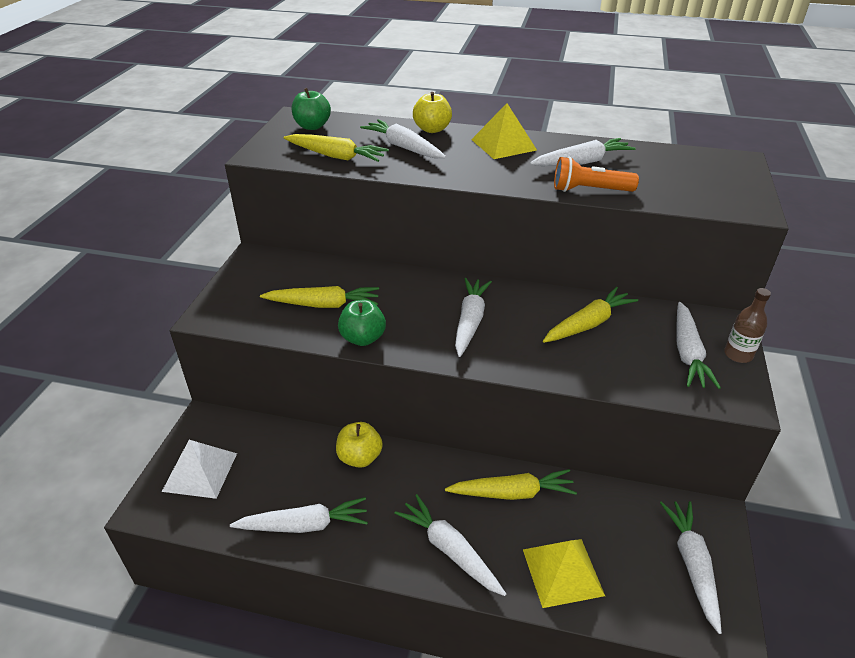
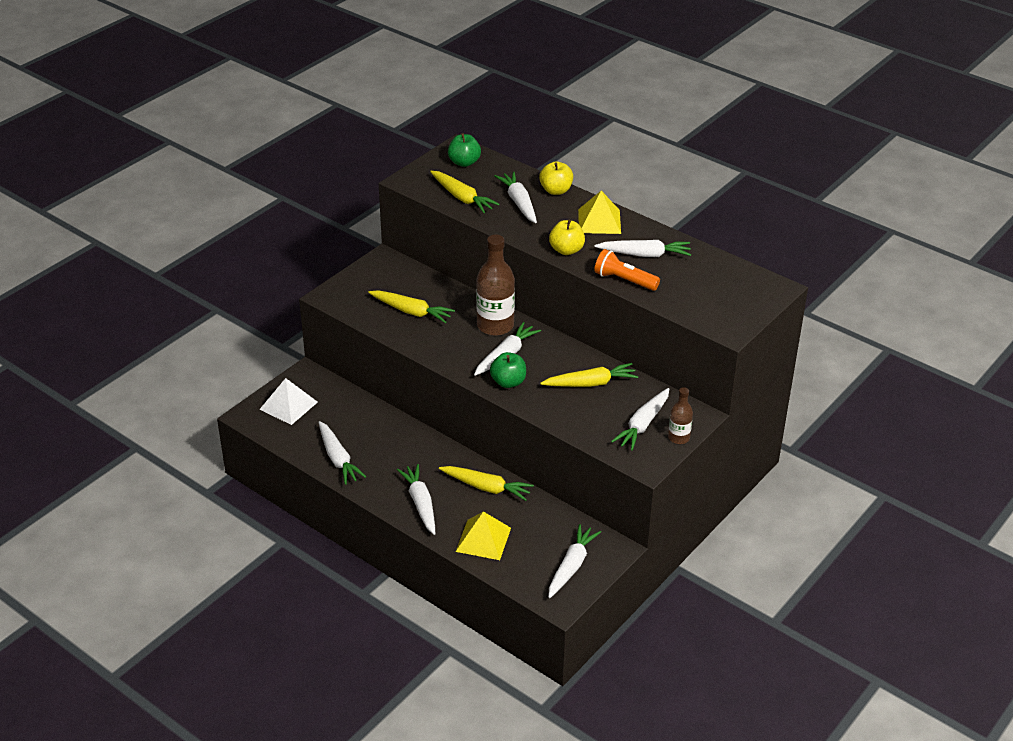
camera: 25 degrees right, 0 degrees up
white carrot [230,497,368,533] -> white carrot turned 45 degrees clockwise [319,421,366,485]
yellow apple [336,422,383,468] -> yellow apple moved to [549,220,585,255]
green apple [338,300,386,346] -> green apple moved to [490,352,526,388]
none -> brown bottle [476,235,515,336]

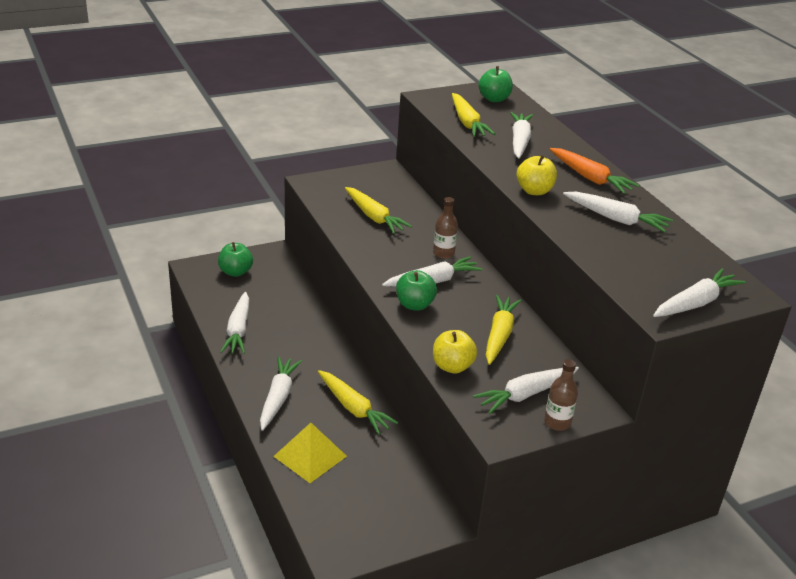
camera: 25 degrees right, 5 degrees down
white pyramid [259,378,318,425] -> green apple [218,242,253,277]
brown bottle [476,235,515,336] -> brown bottle [433,197,458,259], size x0.54
yellow apple [539,161,573,195] -> yellow apple moved to [433,330,477,373]
yellow carrot [540,363,638,387] -> yellow carrot turned 90 degrees counterclockwise [486,295,522,365]
white carrot [548,524,601,598] -> white carrot moved to [653,268,746,317]
yellow pyramid [578,191,621,234] -> orange carrot [550,148,639,194]
orange flashlight [594,249,660,291] -> none

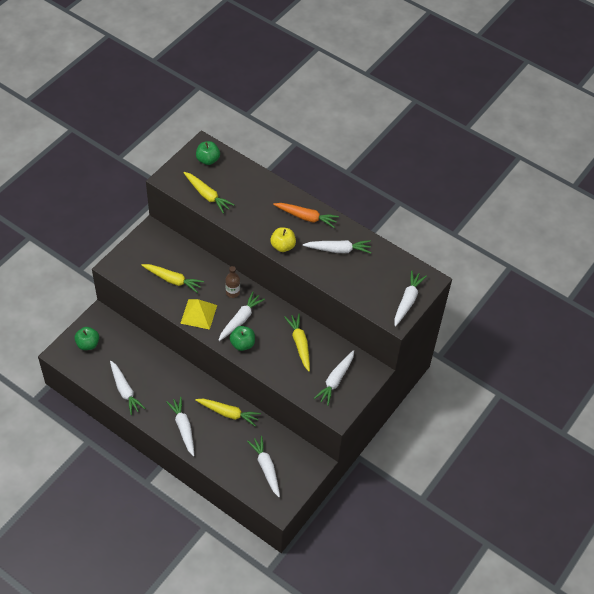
camera: 30 degrees left, 20 degrees up
yellow pyramid [273,423,347,483] -> yellow pyramid moved to [180,299,217,330]
yellow apple [433,330,477,373] -> none
white carrot [510,112,533,159] -> white carrot moved to [247,436,280,497]
brown bottle [544,359,578,431] -> none

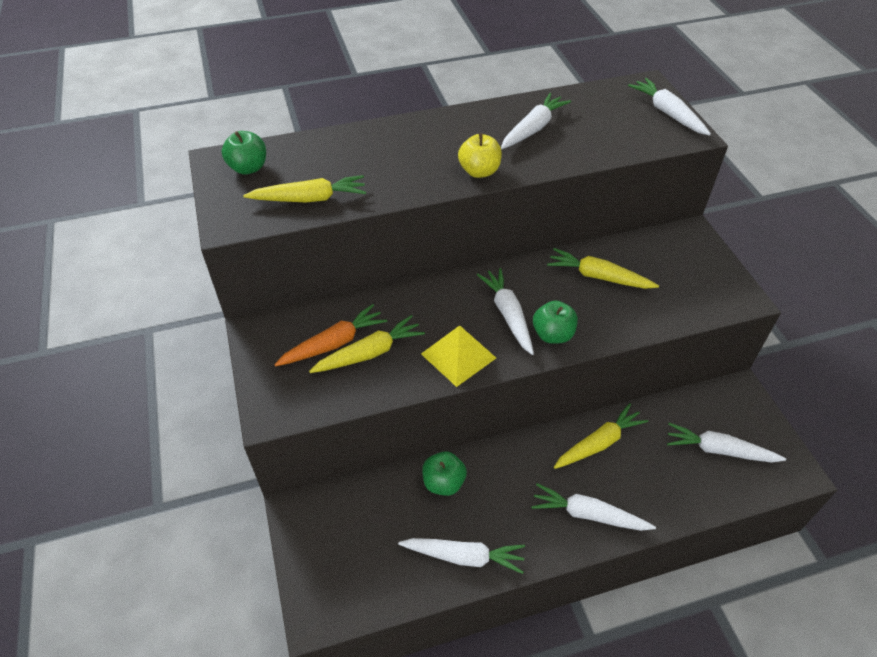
camera: 50 degrees left, 5 degrees down
green apple [75,327,99,350] -> green apple moved to [422,451,467,496]
brown bottle [225,266,240,298] -> none
orange carrot [273,203,339,228] -> orange carrot moved to [274,304,387,366]
white carrot [314,350,354,406] -> none

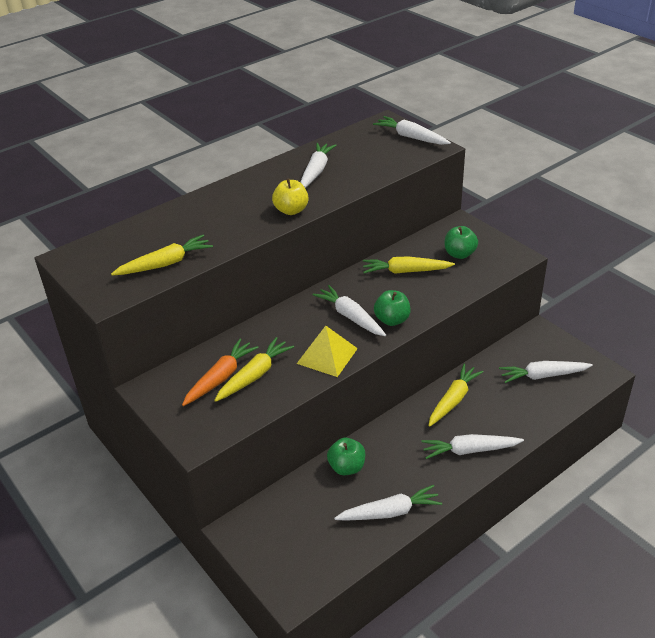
camera: 20 degrees left, 10 degrees down
green apple [222,131,266,175] -> green apple moved to [445,226,478,259]

